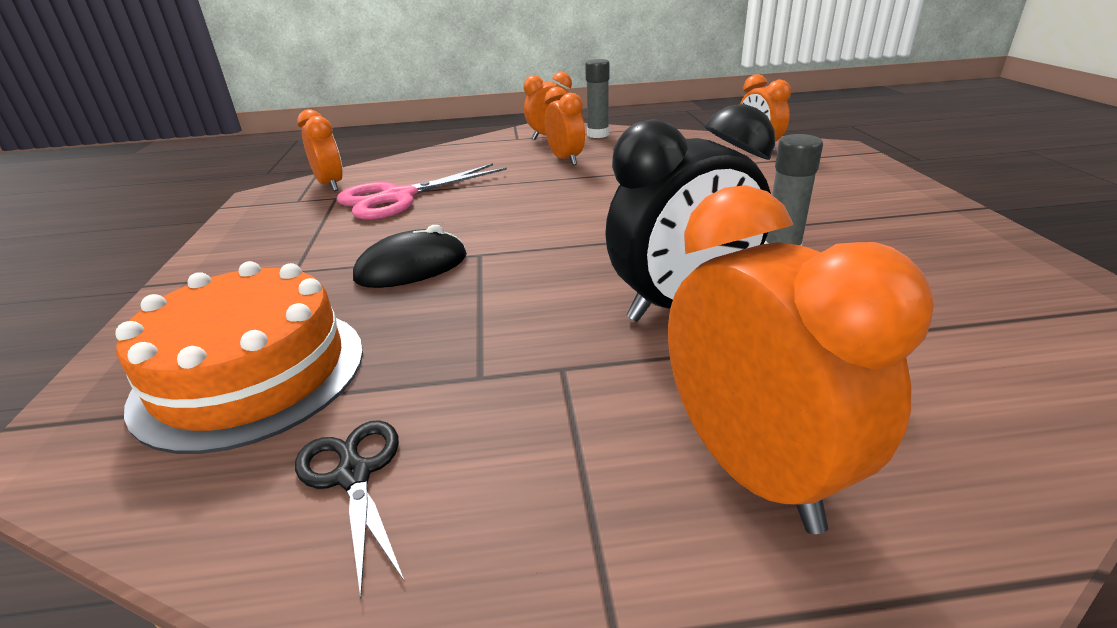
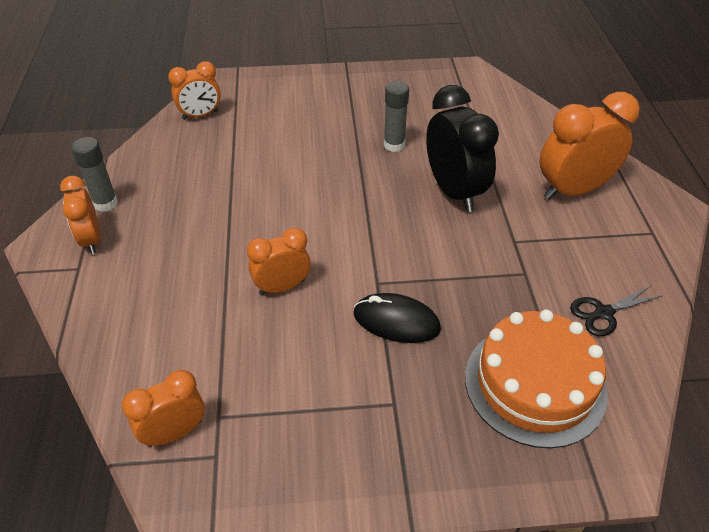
camera: 90 degrees left, 15 degrees up
pink scissors [337,163,507,219] -> none
black mouse [353,225,467,288] -> black mouse turned 45 degrees counterclockwise [354,293,441,343]
orange clock [545,87,585,165] -> orange clock moved to [247,228,311,295]

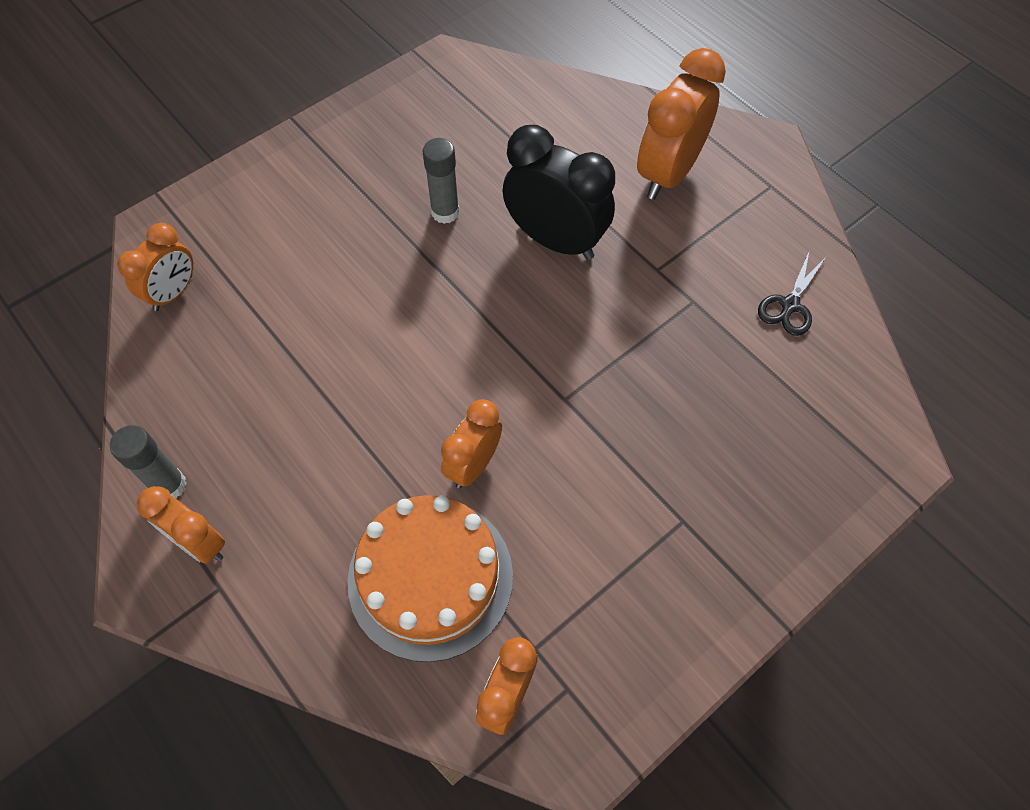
camera: 35 degrees left, 15 degrees up
black mouse [354,293,441,343] -> none
orange cake [465,310,607,449] -> orange cake moved to [347,495,513,662]

